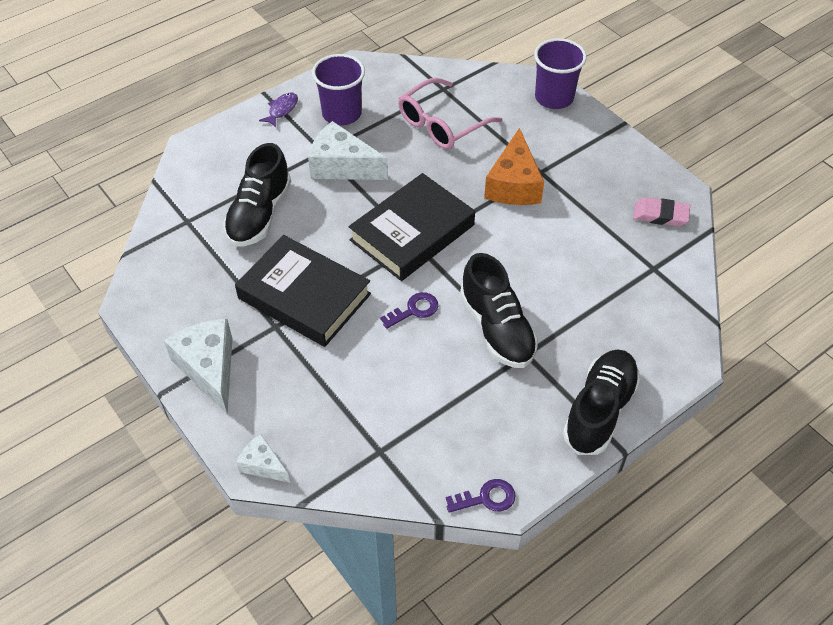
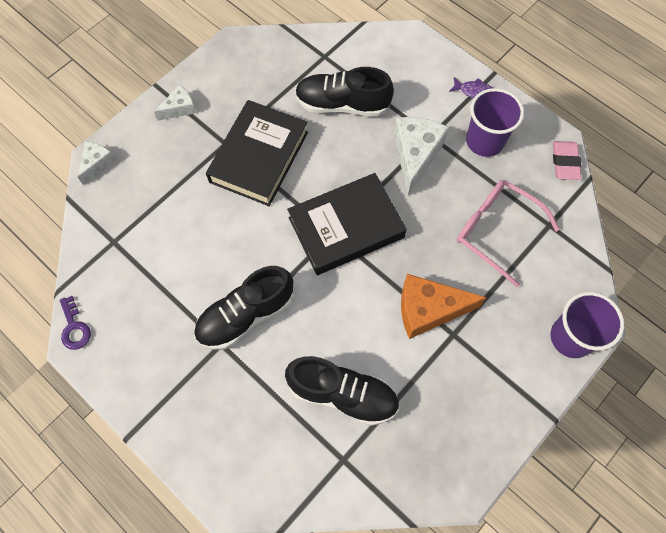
camera: 80 degrees right, 15 degrees up
white cheese [164,319,232,413] -> white cheese [154,85,196,121], size x0.55
black book [348,173,475,281] -> black book turned 60 degrees counterclockwise [287,173,407,275]
purple key [380,292,438,329] -> none
black shoe [563,349,640,455] -> black shoe moved to [285,356,399,426]
pink eraser [633,197,690,227] -> pink eraser moved to [553,141,581,180]

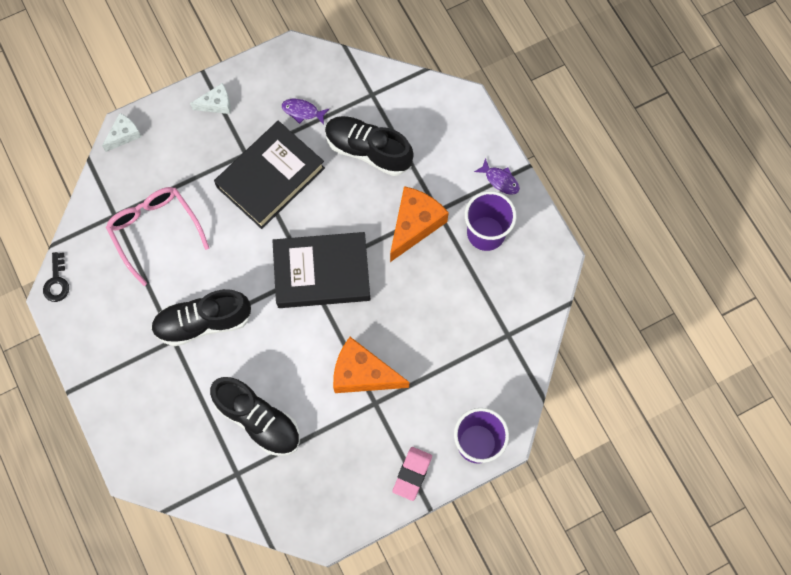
camera: 20 degrees right, 5 degrees up
purple key [60,296,91,350] -> black key [43,252,69,302]
white cheese [394,117,449,195] -> orange cheese [390,186,449,262]
pink glasses [457,180,560,287] -> pink glasses moved to [106,187,209,286]
pink eraser [553,141,581,180] -> pink eraser moved to [393,447,432,501]
none -> purple fish [282,99,330,125]

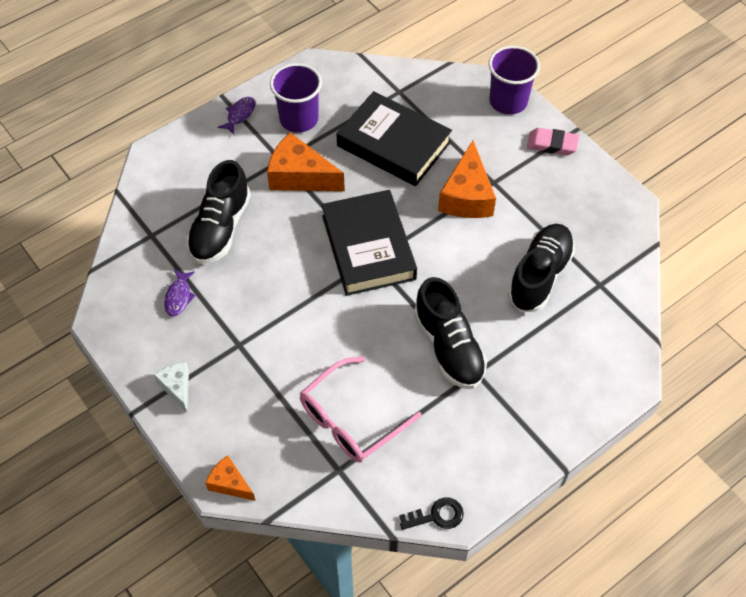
camera: 100 degrees left, 15 degrees down
white cheese [102,113,142,152] -> orange cheese [205,455,256,501]
black book [214,121,325,229] -> black book moved to [336,91,452,186]

